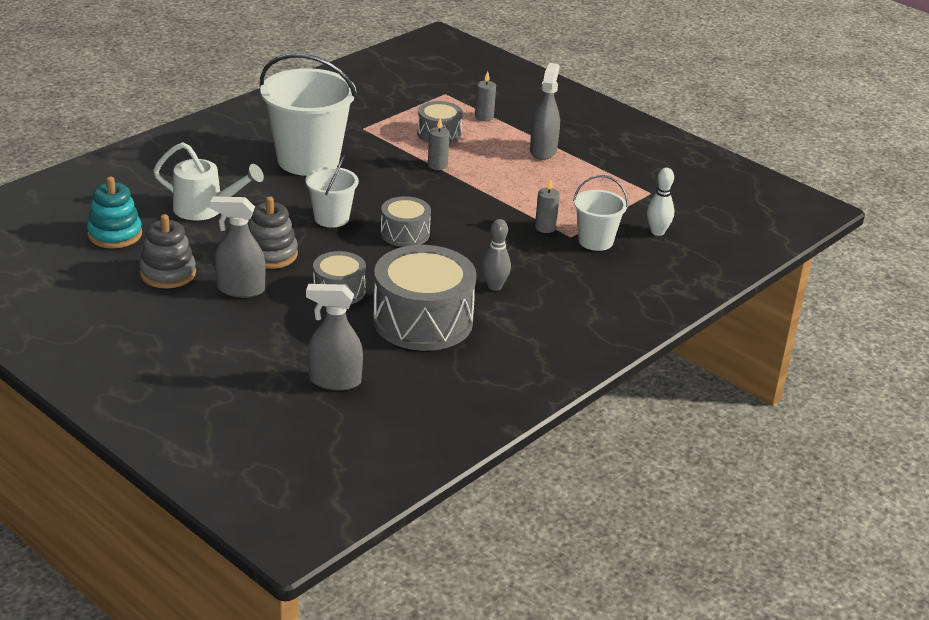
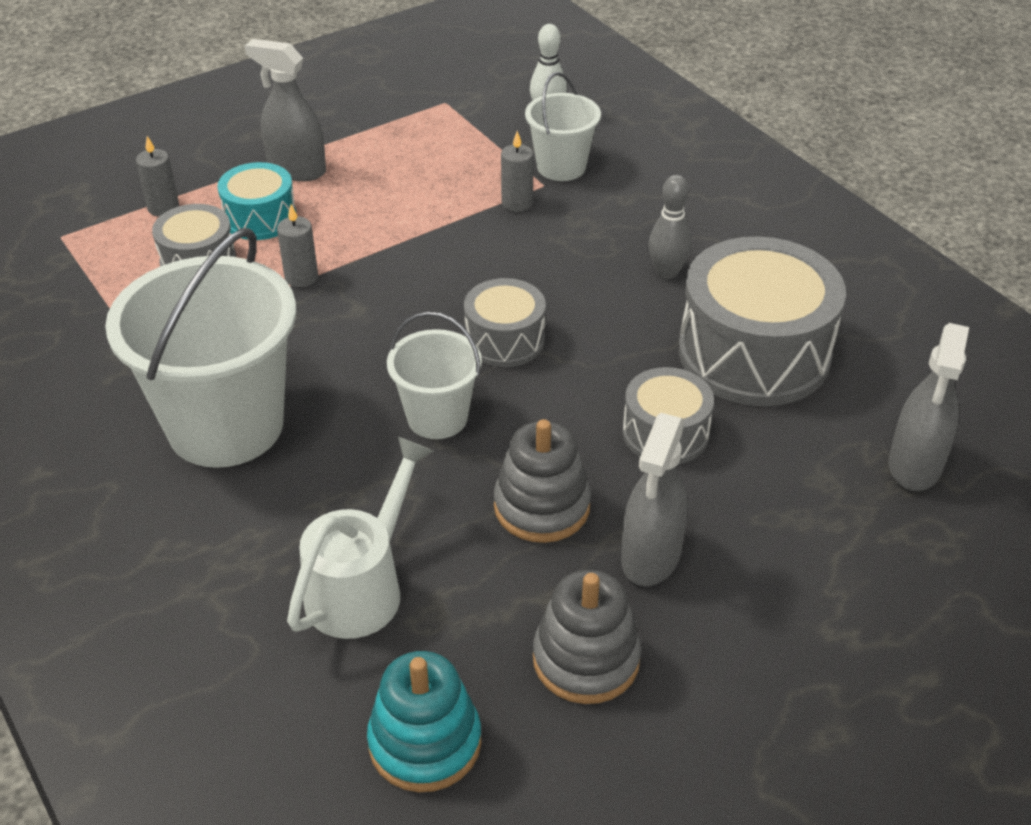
camera: 75 degrees left, 10 degrees up
none -> turquoise drum [217,162,297,240]

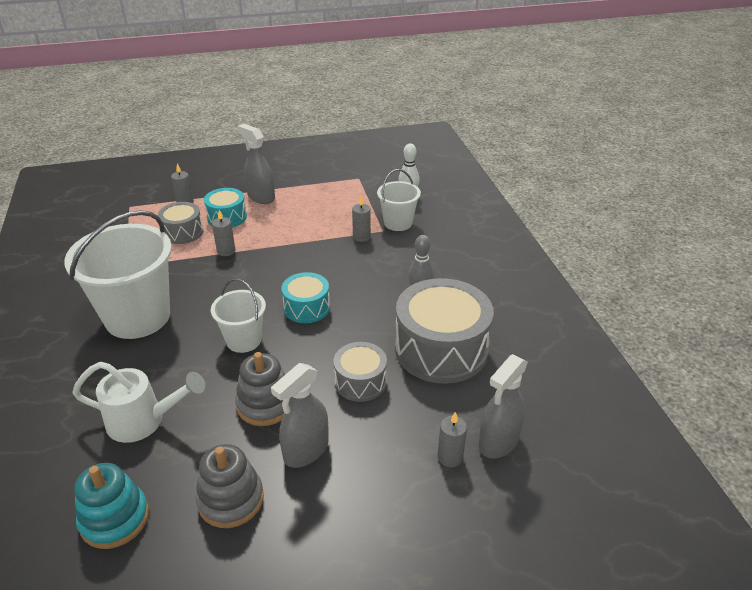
camera: 20 degrees right, 5 degrees down
white watering can [287,437,433,639] -> white watering can turned 45 degrees clockwise [72,362,205,443]
grey drum [464,278,546,367] -> turquoise drum [281,272,330,323]
none -> grey candle [437,412,467,467]

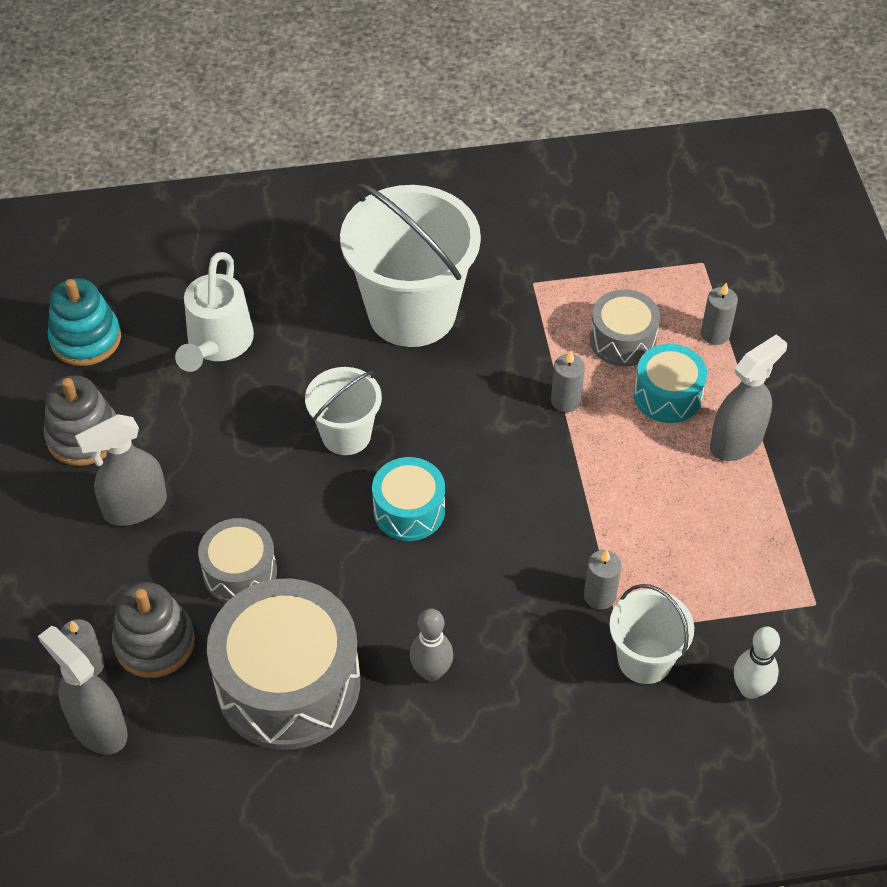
camera: 95 degrees right, 15 degrees up
grey stacking toy [235,352,291,426] -> grey stacking toy moved to [112,582,195,678]
grey spray bottle [271,363,329,468] -> grey spray bottle turned 75 degrees counterclockwise [75,414,167,526]

